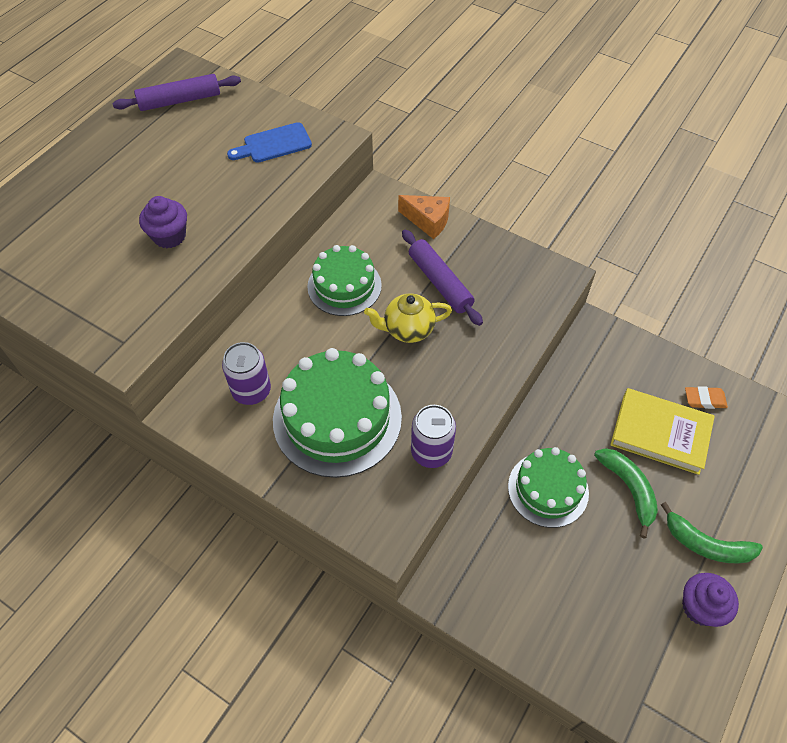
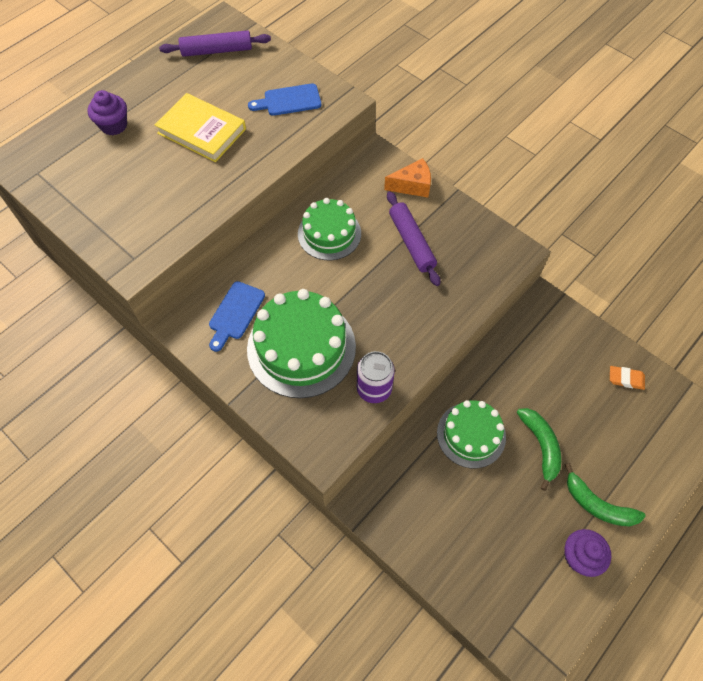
camera: 10 degrees right, 5 degrees up
purple cupcake [139,196,187,248] -> purple cupcake moved to [88,90,127,135]
purple can [222,342,271,405] -> blue cutting board [209,281,265,352]
yellow teapot [364,293,452,343] -> none
orange cheese [398,195,450,239] -> orange cheese turned 45 degrees counterclockwise [384,158,431,198]
yellow book [610,388,715,475] -> yellow book moved to [155,93,246,162]

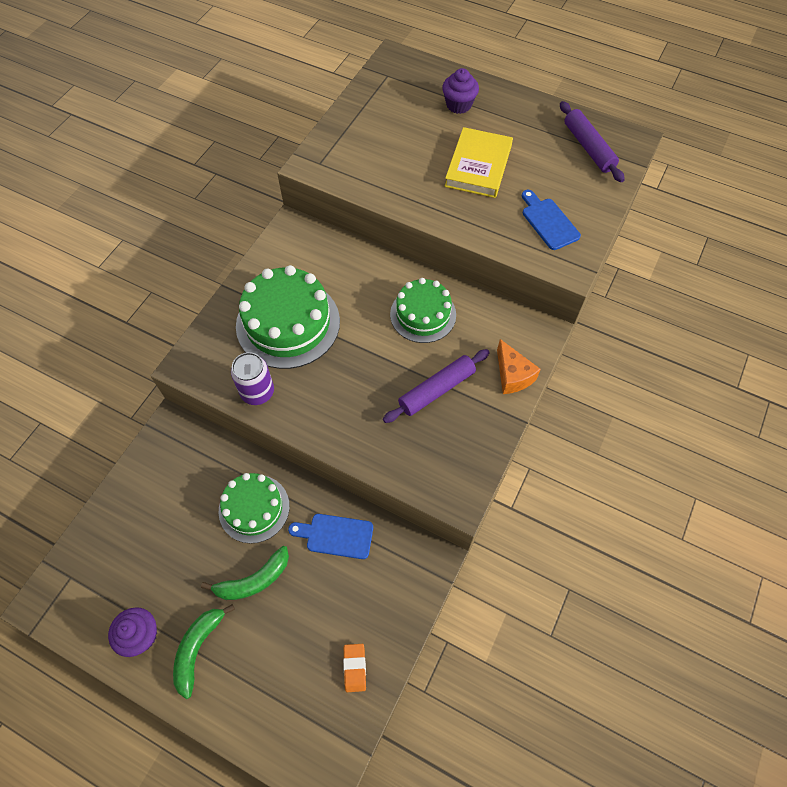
camera: 75 degrees right, 0 degrees up
blue cutting board [209,281,265,352] -> blue cutting board moved to [288,514,373,559]

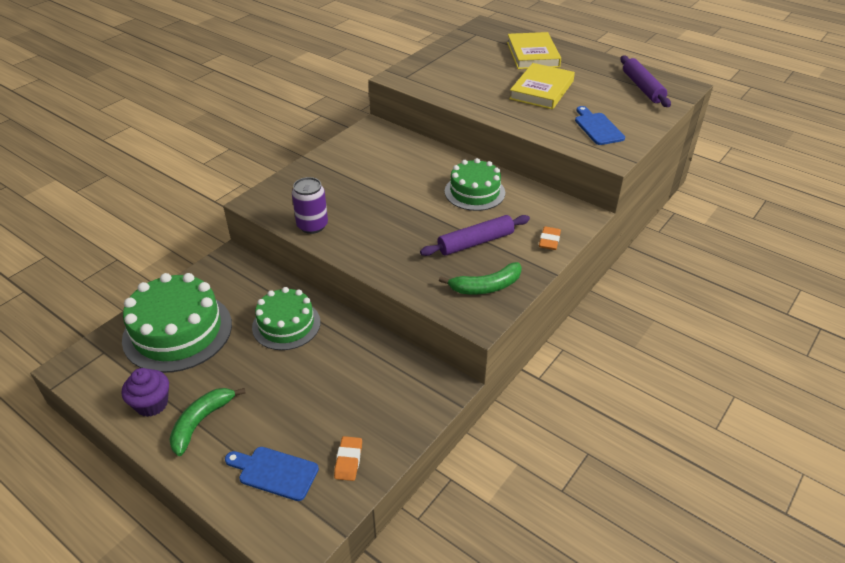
camera: 10 degrees right, 20 degrees down
green banana [201,546,289,600] -> green banana moved to [439,262,522,294]
green cake [236,265,340,369] -> green cake moved to [122,273,232,373]
blue cutting board [288,514,373,559] -> blue cutting board moved to [225,447,319,501]
purple cupcake [442,68,479,114] -> yellow book [507,32,561,69]
orange cheese [497,339,541,394] -> orange eraser [539,226,561,250]

